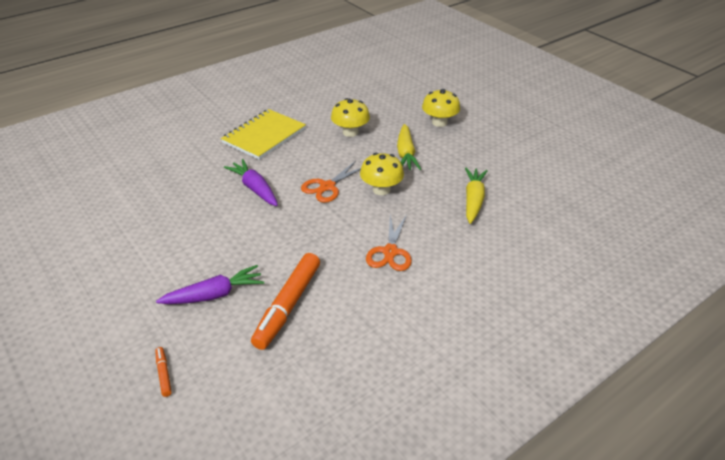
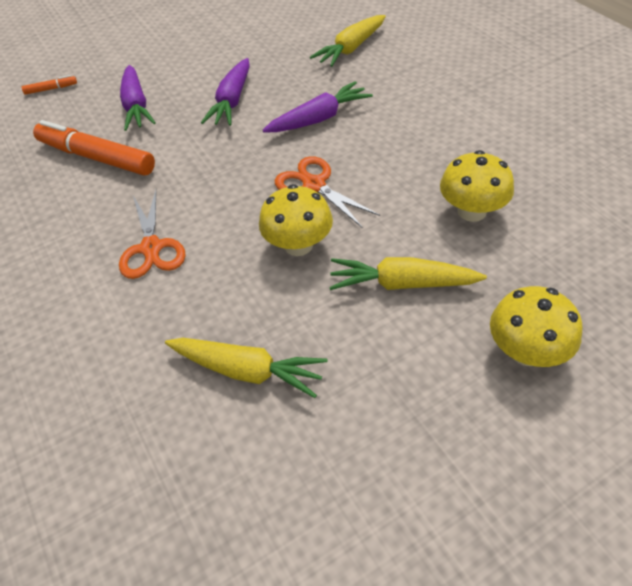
camera: 100 degrees right, 10 degrees up
yellow notebook [221,109,306,160] -> none
orange scissors [366,215,412,271] -> orange scissors turned 120 degrees counterclockwise [119,190,186,279]
none -> purple carrot [201,58,250,126]
none -> yellow carrot [310,15,386,67]

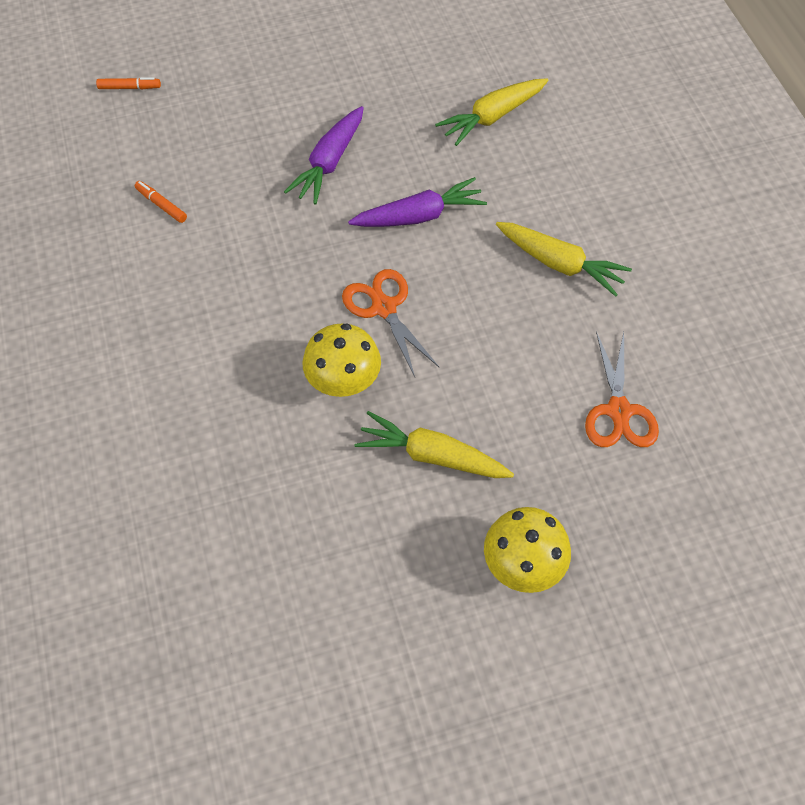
camera: 10 degrees right, 10 degrees up
orange marker [33,120,155,176] -> orange marker [135,181,187,223], size x0.43
orange scissors [119,190,186,279] -> orange scissors moved to [585,331,659,447]
purple carrot [120,65,156,131] -> none
yellow carrot [165,338,328,398] -> yellow carrot moved to [496,222,632,297]
yellow mushroom [440,150,514,222] -> none

